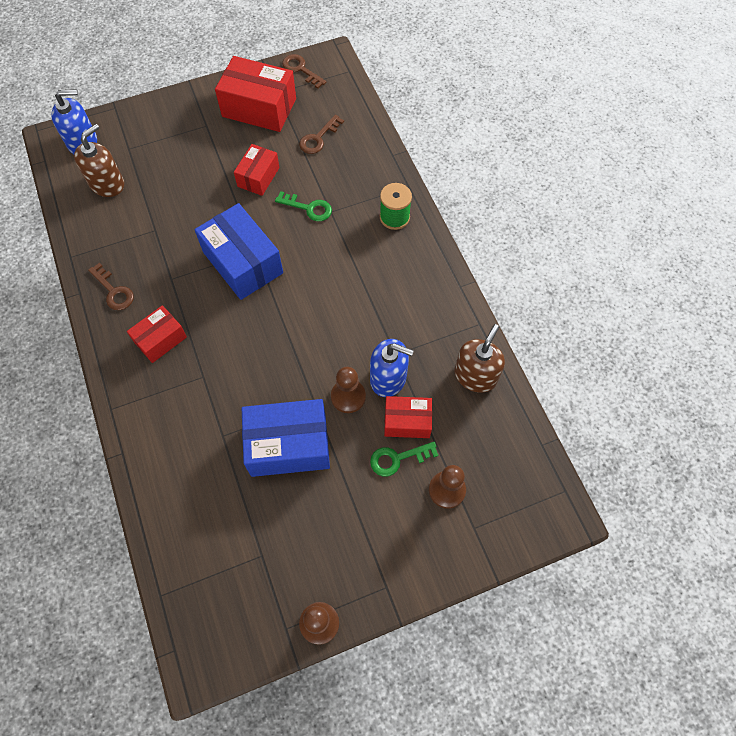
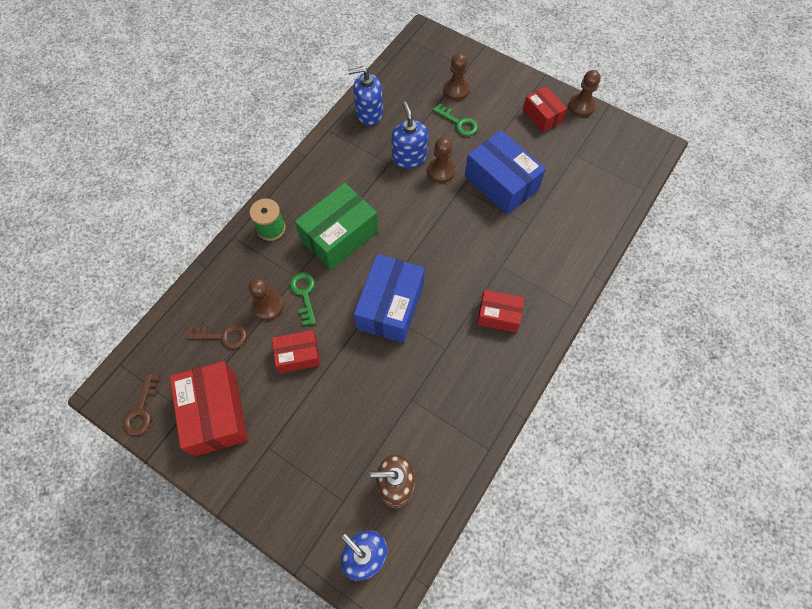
camera: 125 degrees left, 0 degrees up
brown key [88,263,134,310] -> none
red box [384,396,432,438] -> red box moved to [523,86,567,132]
brown soap dispenser [454,324,505,392] -> blue soap dispenser [348,67,383,126]
none -> brown pawn [248,278,284,320]
none -> green box [295,183,379,270]

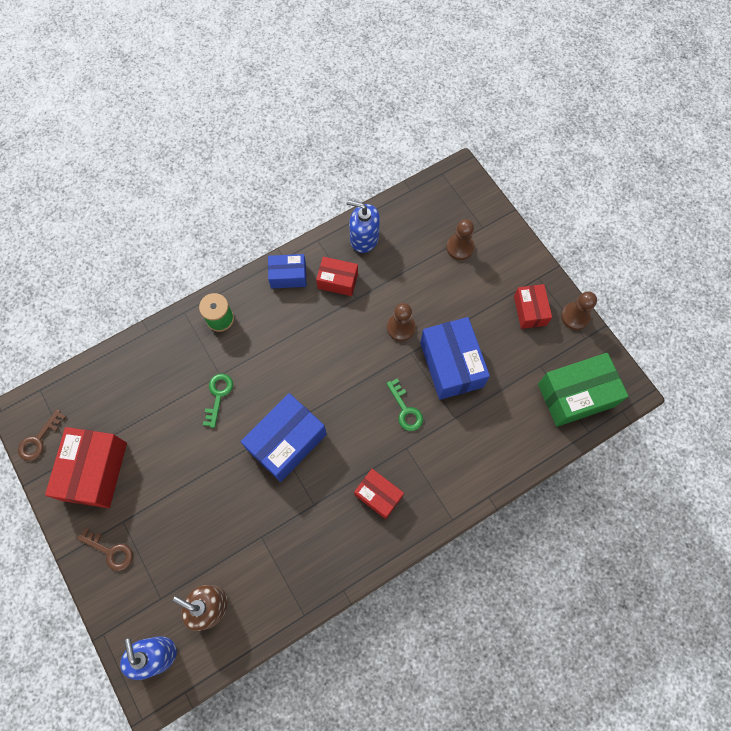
camera: 25 degrees right, 5 degrees up
brown key [186,324,247,349] -> brown key moved to [78,528,133,571]
brown pawn [248,278,284,320] -> none
red box [272,330,320,373] -> red box moved to [316,257,358,296]
green box [295,183,379,270] -> green box moved to [538,353,629,427]
blue soap dispenser [391,102,428,168] -> none
green key [433,103,478,136] -> green key moved to [386,378,423,431]
none -> blue box [268,254,306,288]

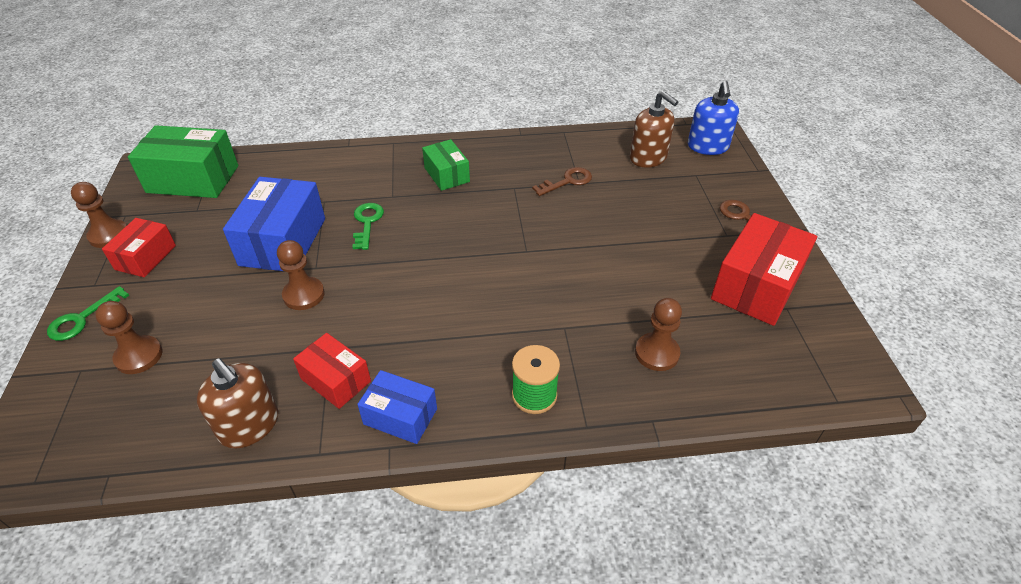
camera: 155 degrees left, 25 degrees down
brown key [18,409,66,461] -> brown key moved to [532,167,592,196]
green key [203,374,233,428] -> green key moved to [47,286,129,341]
blue box [241,393,327,482] -> none
blue soap dispenser [347,200,380,253] -> brown soap dispenser [197,358,278,448]
red box [354,469,404,519] -> green box [422,139,470,191]
none -> brown pawn [635,298,682,371]

